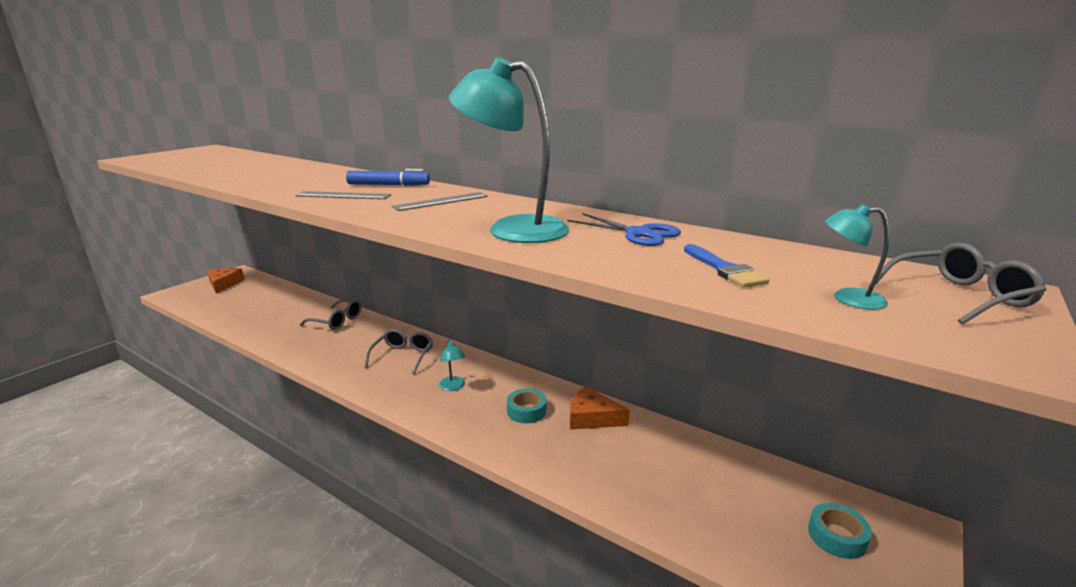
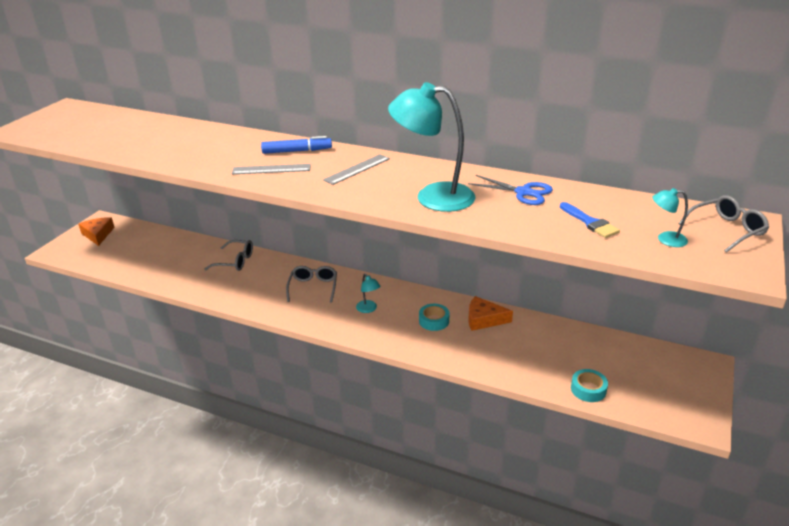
camera: 10 degrees left, 10 degrees up
turquoise tape [808,503,872,559] -> turquoise tape moved to [571,369,608,402]

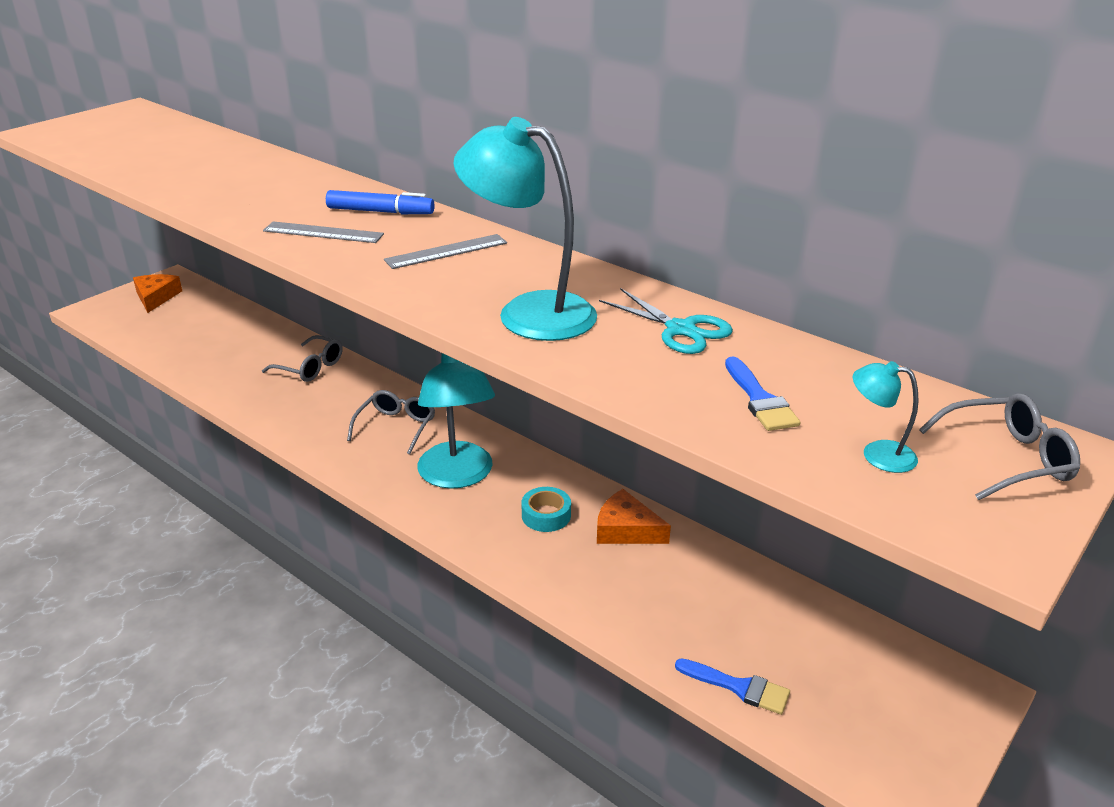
camera: 15 degrees right, 0 degrees up
turquoise lamp [356,274,381,313] -> turquoise lamp [418,353,495,489], size x2.29
blue scissors [468,175,553,205] -> turquoise scissors [599,288,733,354]
turquoise tape [571,369,608,402] -> blue brush [675,659,790,715]

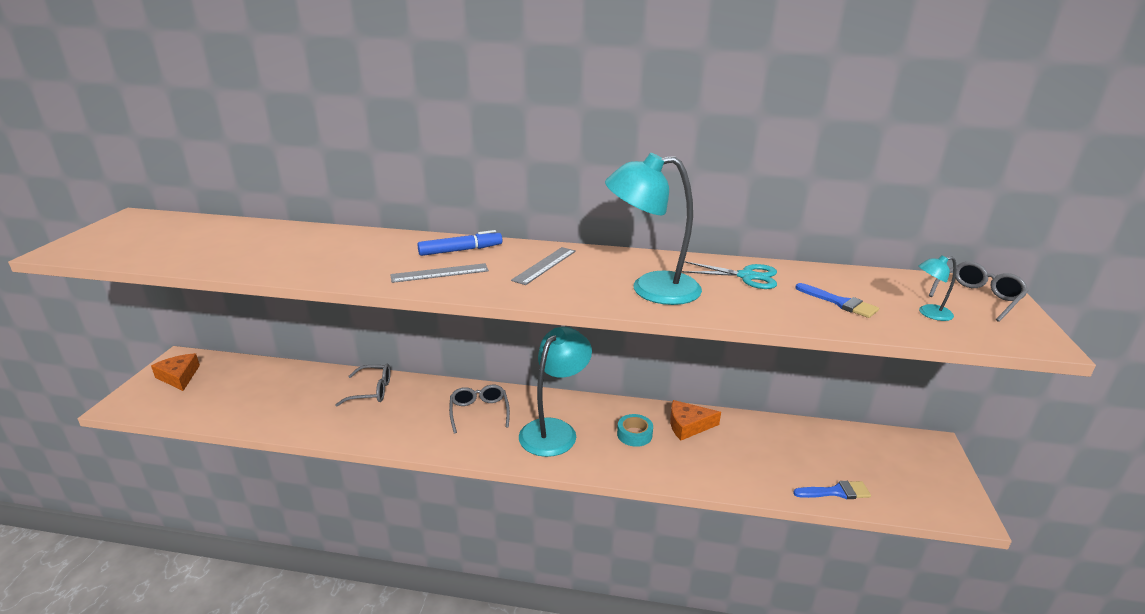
camera: 30 degrees left, 5 degrees down
turquoise lamp [418,353,495,489] -> turquoise lamp turned 105 degrees counterclockwise [519,327,592,457]

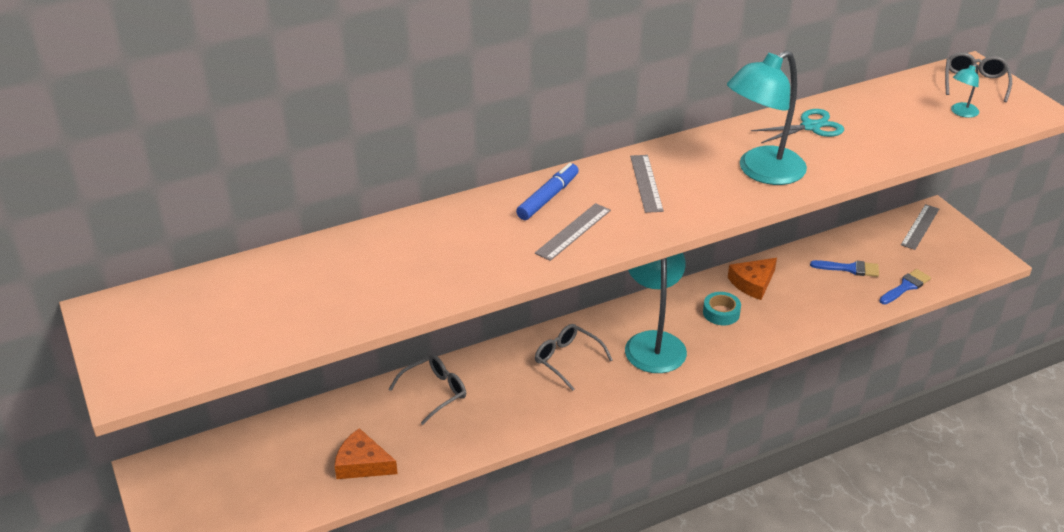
camera: 35 degrees left, 10 degrees up
orange cheese [151,353,200,391] -> orange cheese moved to [335,428,398,479]
blue brush [795,283,879,318] -> blue brush moved to [810,260,879,277]
none -> grey ruler [901,204,939,250]

